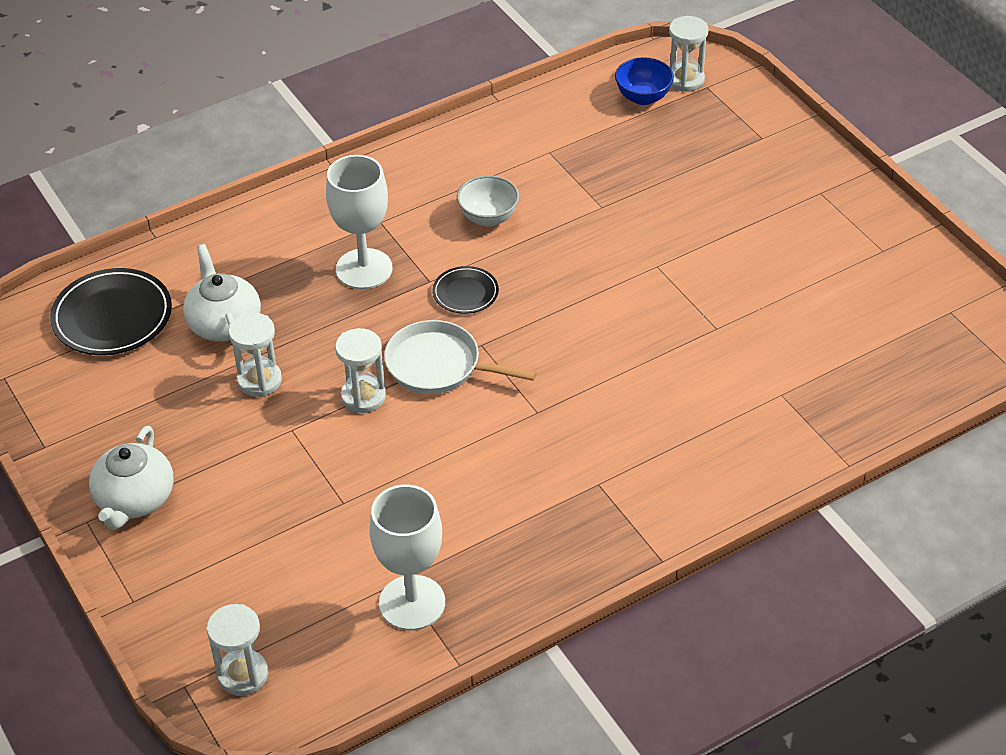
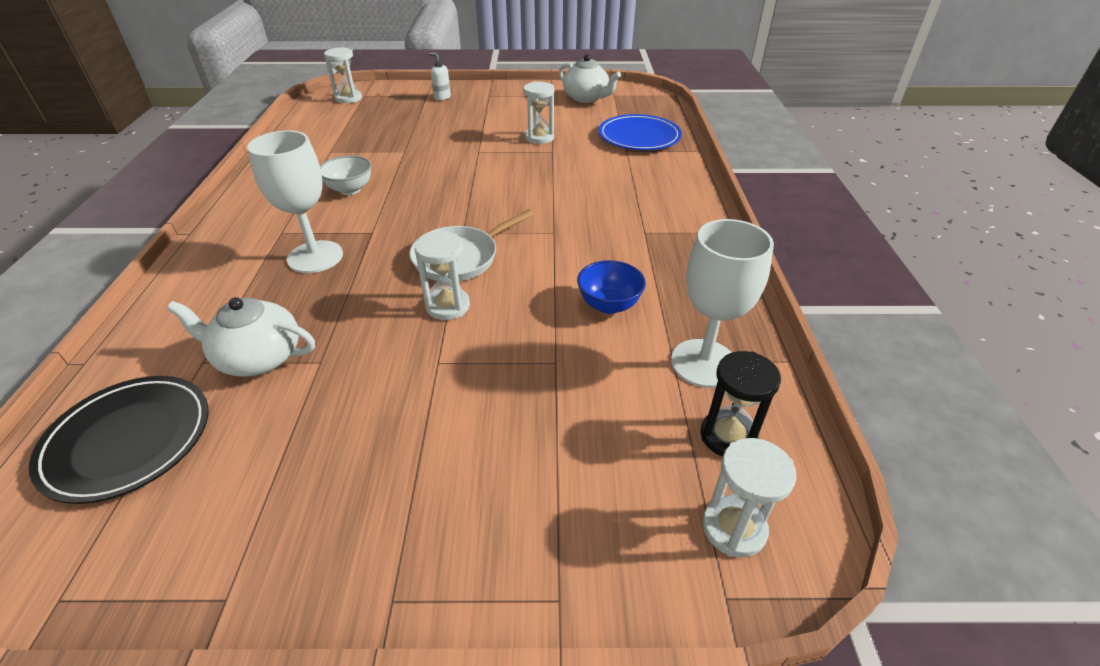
camera: 60 degrees left, 5 degrees down
white teapot [89,426,174,530] -> white teapot moved to [559,54,621,103]
white hourglass [228,313,282,397] -> white hourglass moved to [523,81,555,144]
black plate [432,266,499,314] -> none
blue bowl [615,57,674,105] -> blue bowl moved to [577,260,646,314]
none -> white soap dispenser [429,52,451,100]
none -> blue plate [599,114,682,150]
none -> black hourglass [701,351,781,457]

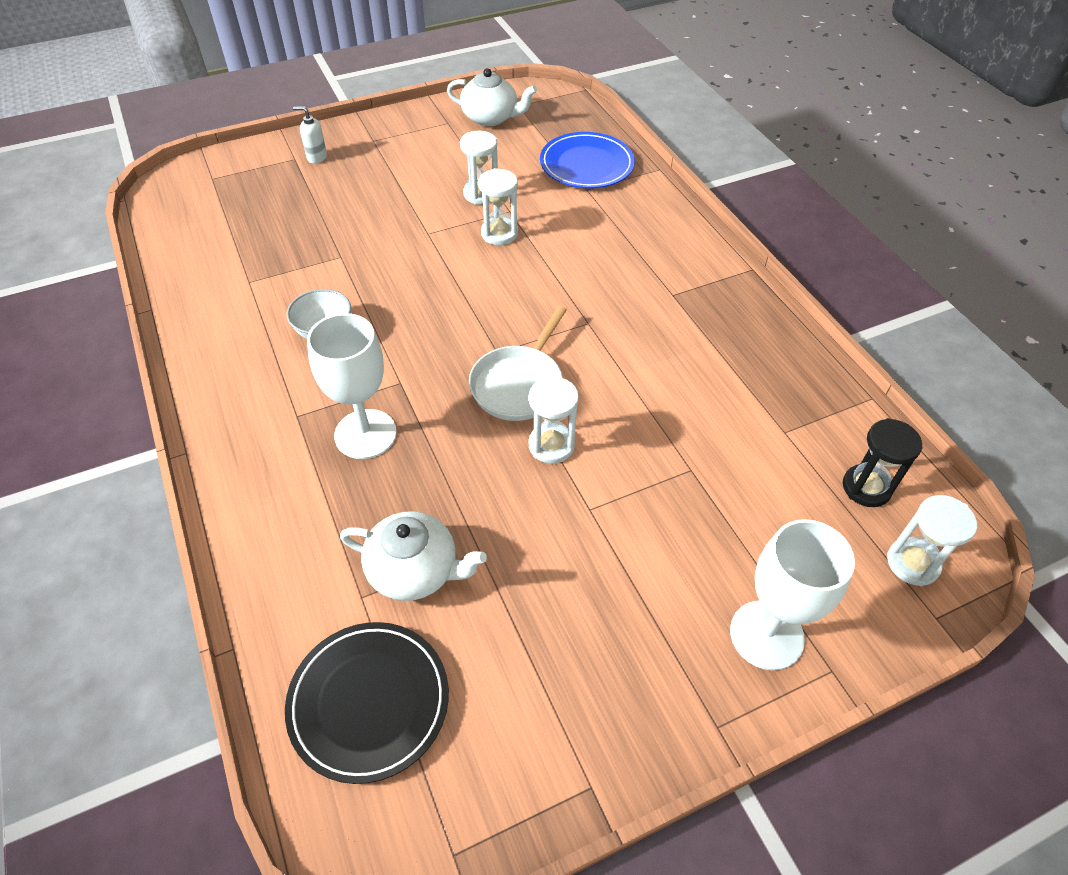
camera: 25 degrees left, 10 degrees up
white teapot [167,297,315,377] -> white teapot turned 150 degrees counterclockwise [340,511,487,601]
white hourglass [324,47,362,103] -> white hourglass moved to [478,168,518,245]
blue bowl [577,260,646,314] -> none
white goblet [671,219,774,388] -> white goblet moved to [730,519,855,670]

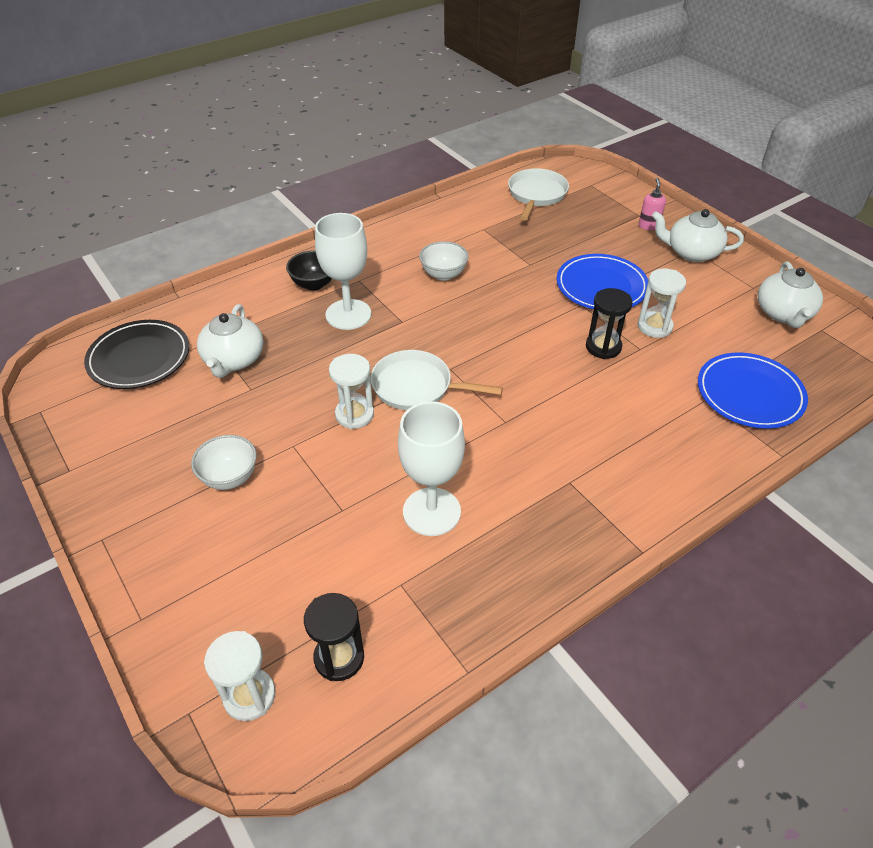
camera: 80 degrees right, 5 degrees down
white soap dispenser [293,106,327,164] -> pink soap dispenser [639,178,666,230]
white hourglass [478,168,518,245] -> black hourglass [586,288,632,359]
white goblet [730,519,855,670] -> white goblet moved to [398,401,465,536]
none -> white bowl [191,435,257,490]
none -> black bowl [286,250,332,291]
none -> white pan [508,168,569,221]
none -> blue plate [556,254,648,309]
none -> white teapot [652,209,744,262]

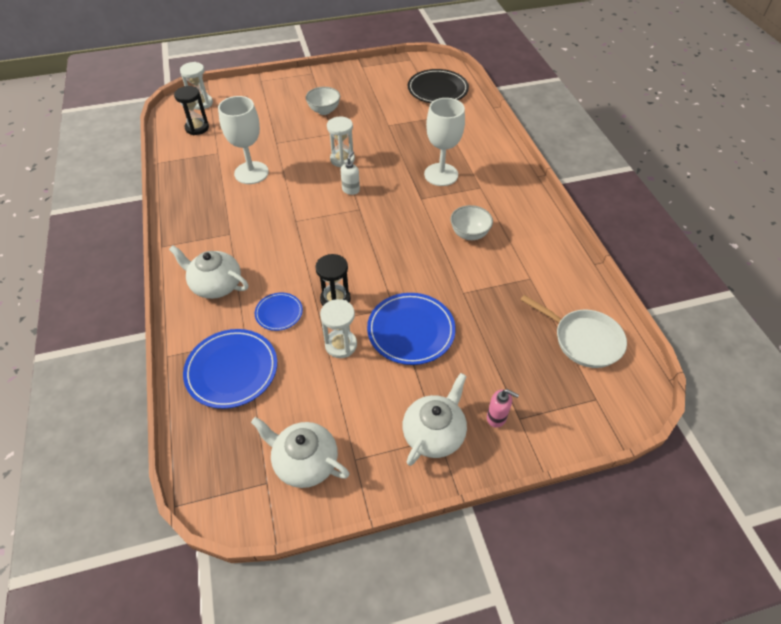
camera: 110 degrees right, 5 degrees up
white teapot [197,304,263,378] -> white teapot moved to [169,245,248,299]
black bowl [286,250,332,291] -> none
white pan [370,350,503,410] -> white soap dispenser [341,151,360,195]
none -> blue plate [255,292,303,331]

